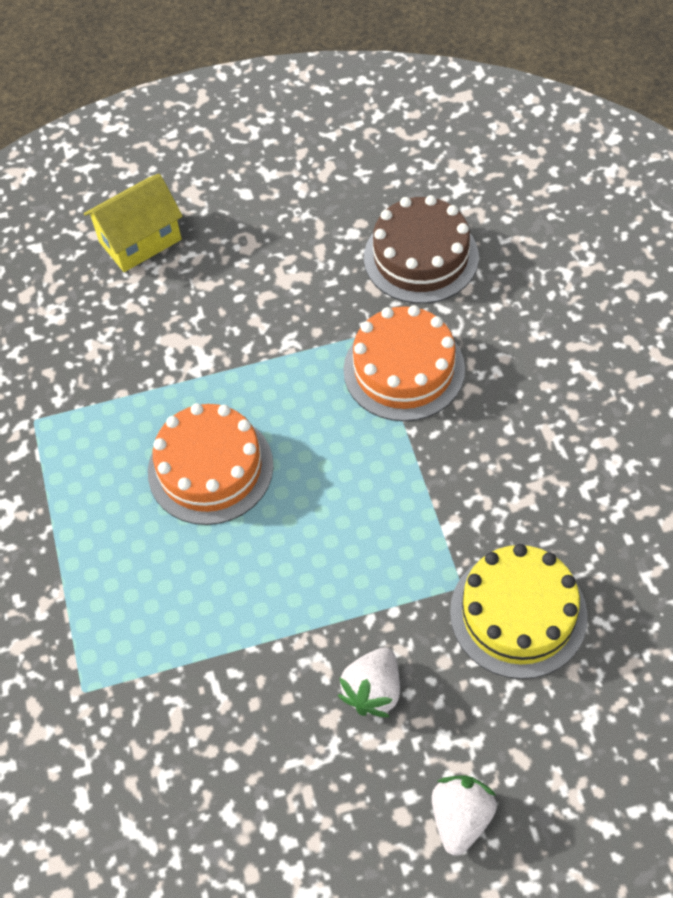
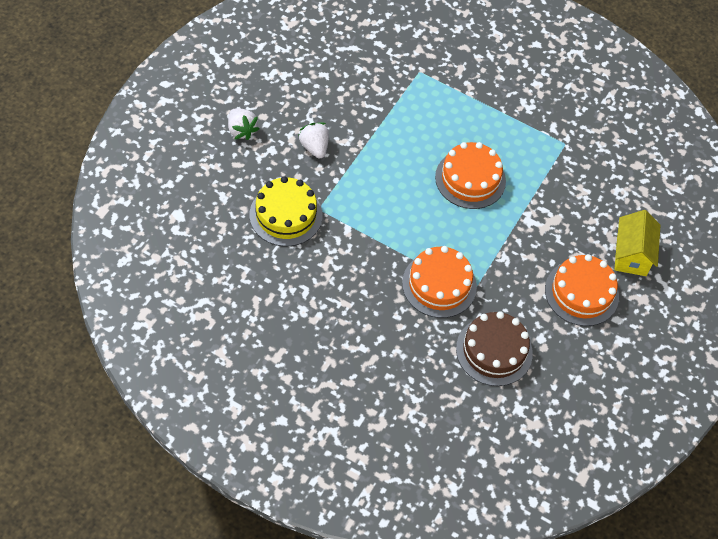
camera: 125 degrees right, 0 degrees up
none -> orange cake [545,254,619,326]

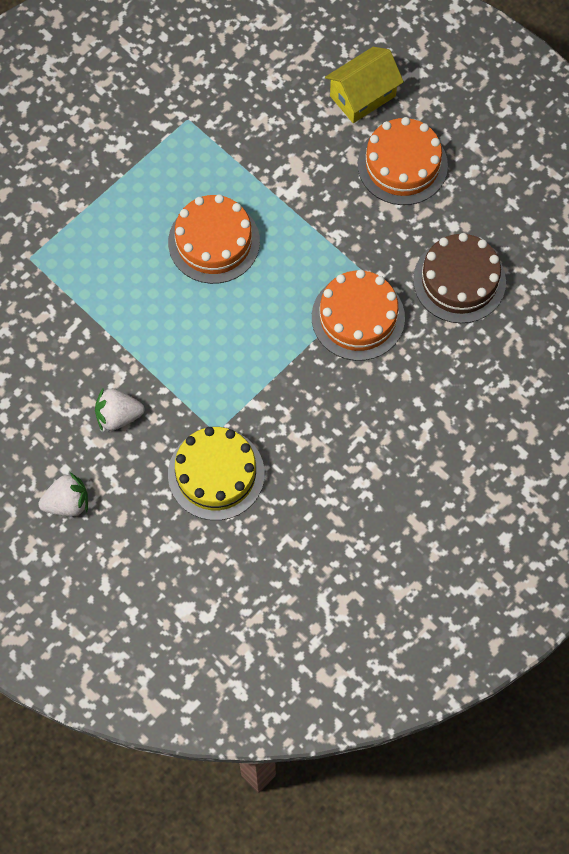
camera: 70 degrees left, 10 degrees up
yellow house [614,210,661,276] -> yellow house turned 60 degrees counterclockwise [325,47,404,123]

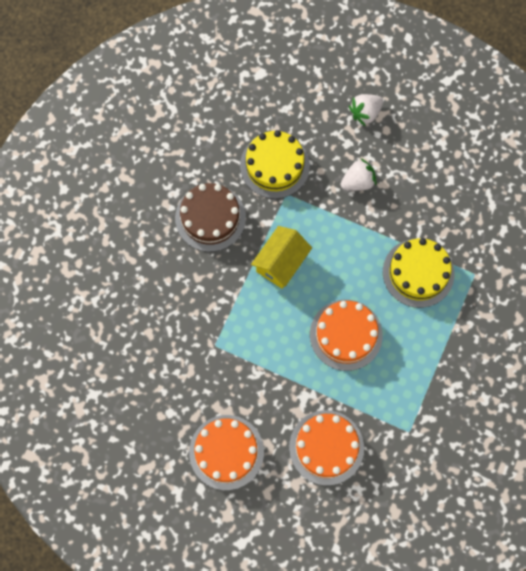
camera: 160 degrees right, 5 degrees up
orange cake [312,269,405,361] -> orange cake moved to [289,410,364,485]
yellow house [325,47,404,123] -> yellow house moved to [251,226,312,289]
brown cake [413,233,506,323] -> brown cake moved to [175,183,246,252]
none -> yellow cake [383,238,455,308]

